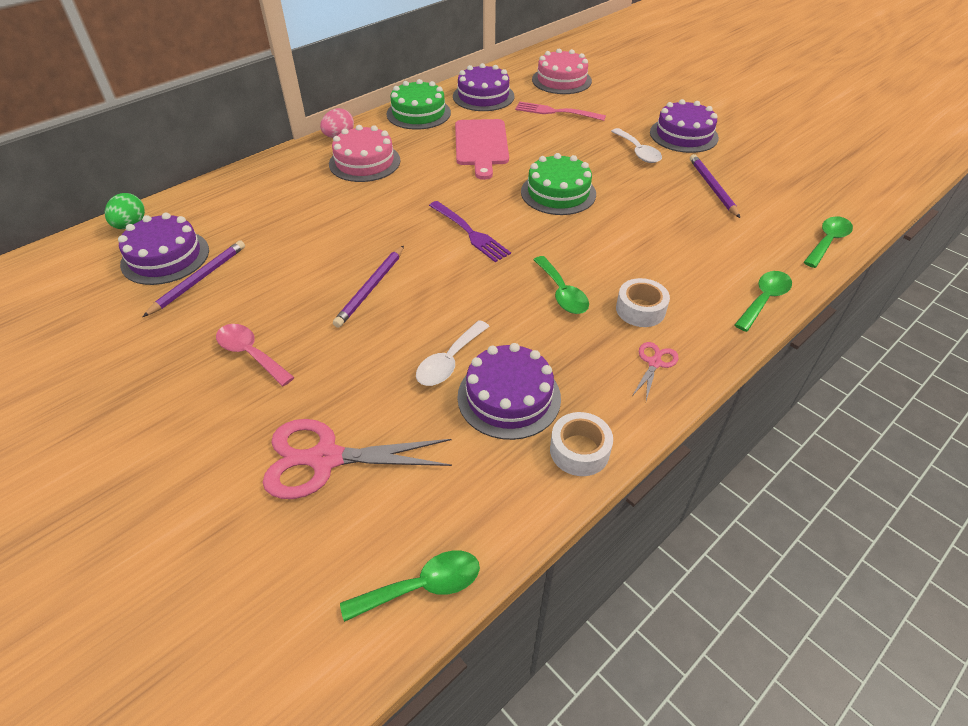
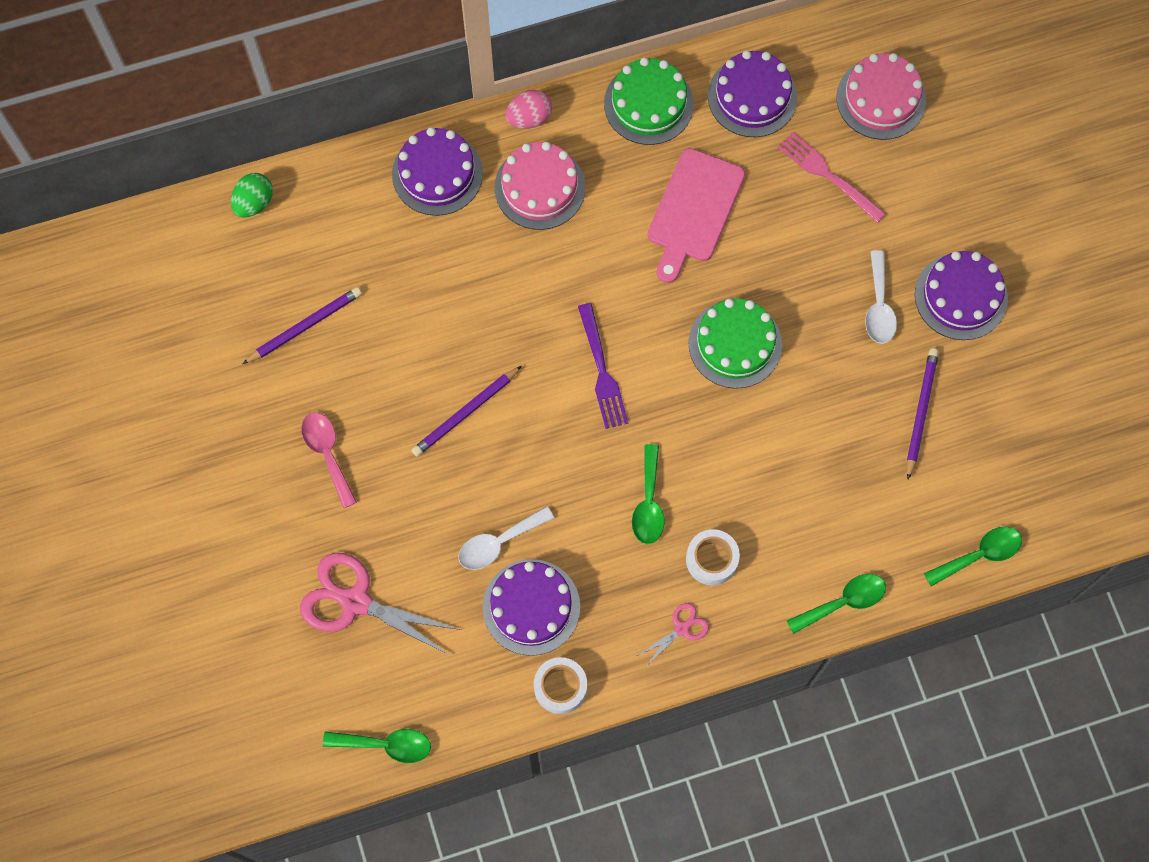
camera: 25 degrees right, 25 degrees up
purple cake [118,212,209,285] -> purple cake moved to [392,127,483,216]

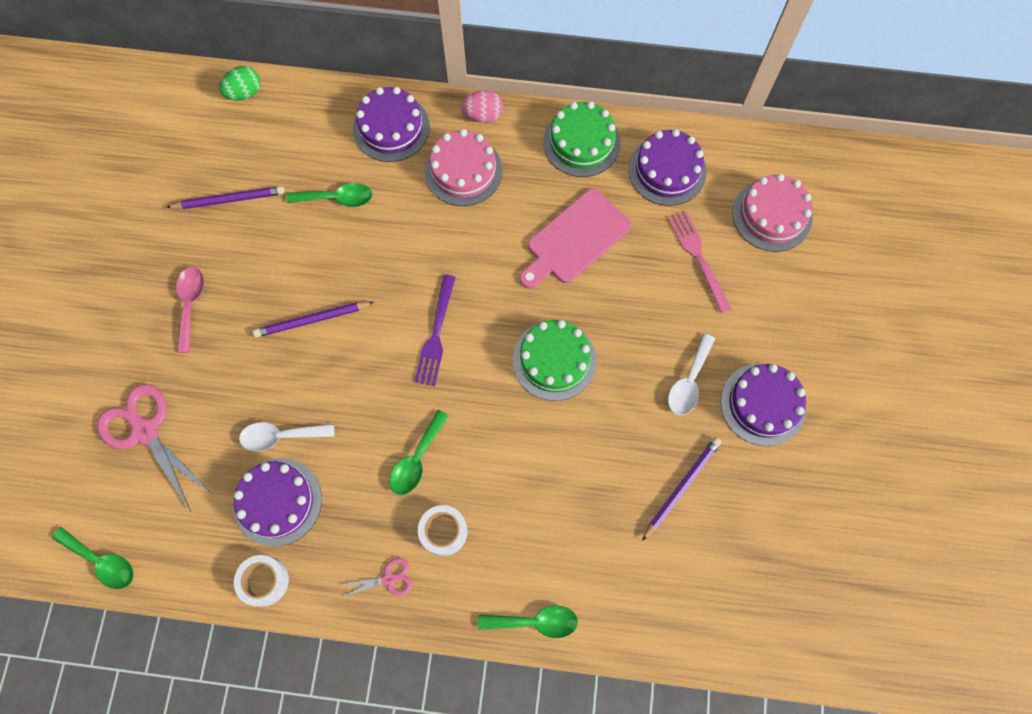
camera: 25 degrees right, 0 degrees up
green spoon [924,527,1022,586] -> green spoon moved to [287,183,372,207]

